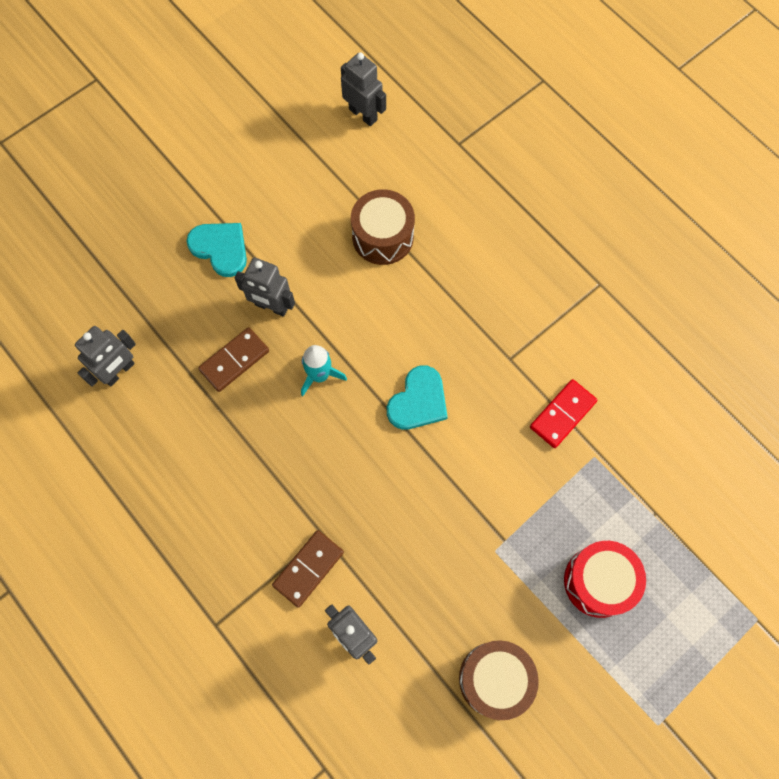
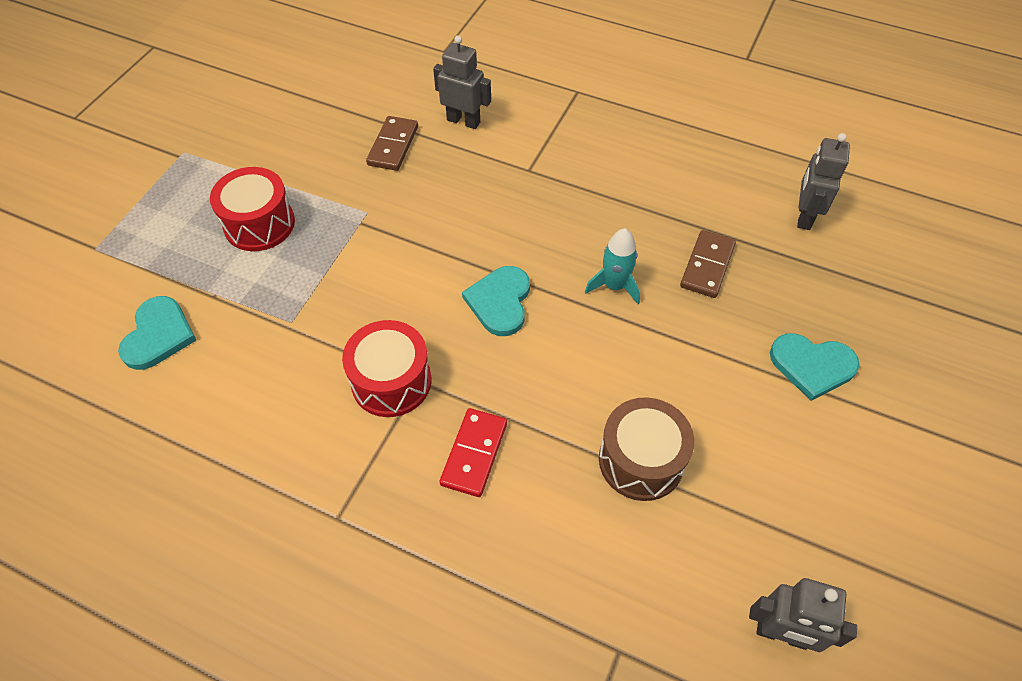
camera: 155 degrees right, 15 degrees down
grey robot [235,257,295,317] -> none
brown domino [272,530,344,608] -> brown domino moved to [366,116,418,171]
brown drum [459,640,539,720] -> none
red domino [530,379,597,448] -> red domino moved to [440,408,507,497]
none -> turquoise heart [118,296,196,370]
none -> red drum [342,320,431,417]

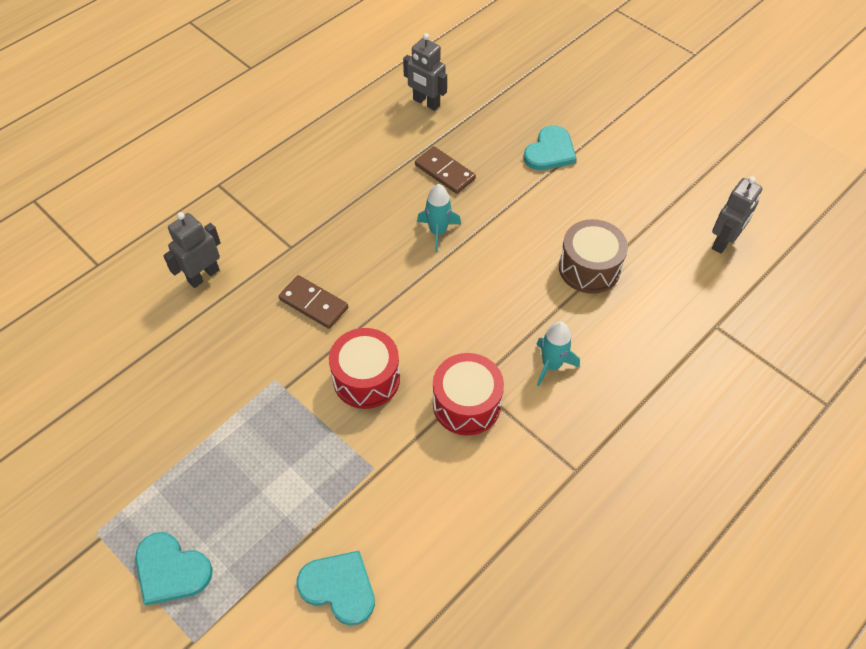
camera: 70 degrees left, 0 degrees up
red drum [210,167,295,251] -> red drum moved to [329,328,400,409]
brown domino [366,116,418,171] -> brown domino moved to [279,275,348,329]
red domino [440,408,507,497] -> turquoise rocket [536,321,580,386]
turquoise heart [462,266,530,336] -> turquoise heart moved to [135,532,213,606]

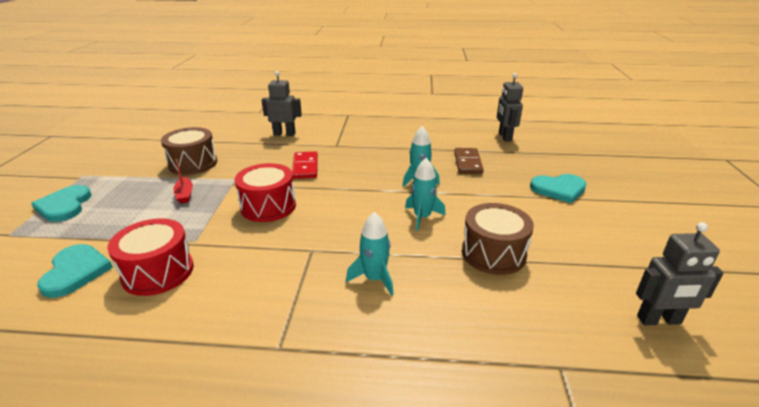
camera: 50 degrees right, 25 degrees down
brown domino [279,275,348,329] -> red domino [292,151,318,179]
red drum [433,353,504,436] -> red drum moved to [107,218,194,296]
none -> brown drum [161,127,217,175]
none -> red boat [174,159,193,204]
none -> turquoise rocket [405,158,446,231]

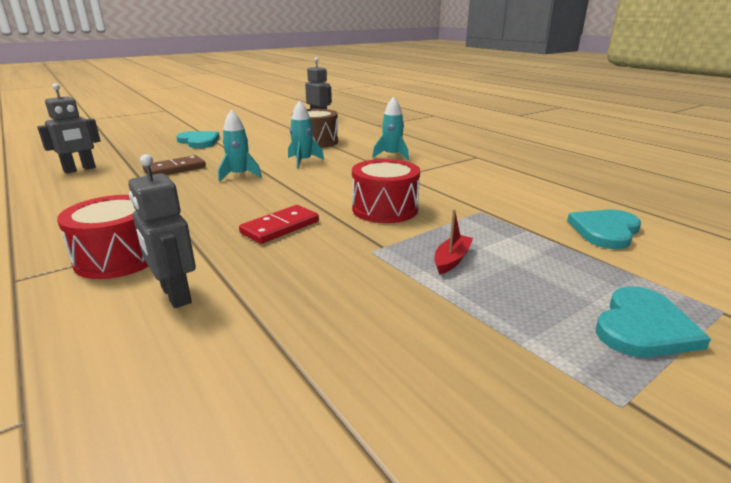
camera: 130 degrees left, 5 degrees down
red drum [107,218,194,296] -> red drum moved to [57,195,149,279]
brown drum [161,127,217,175] -> none

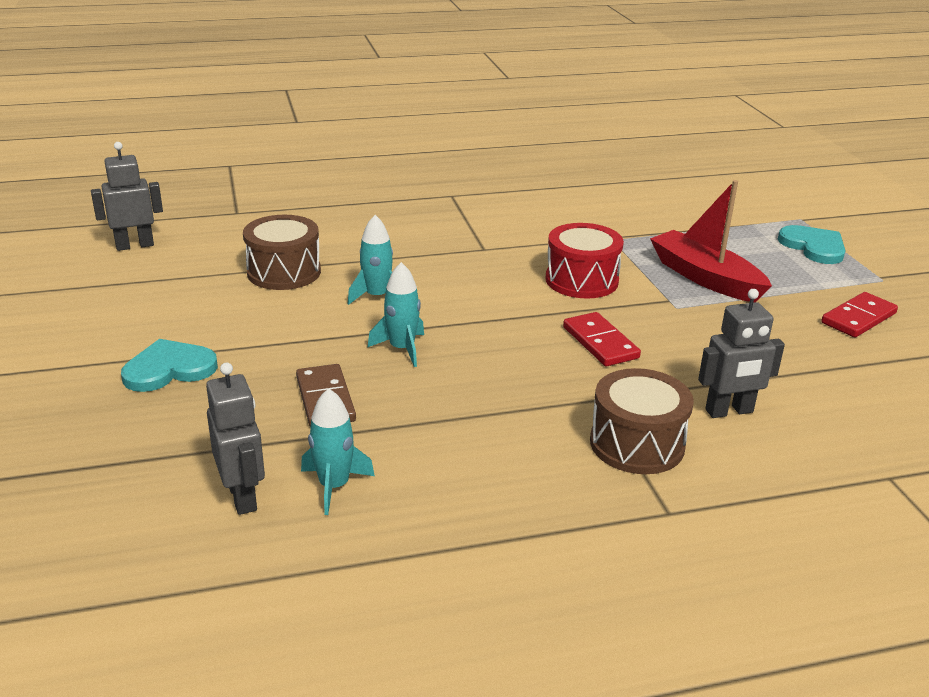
camera: 70 degrees left, 5 degrees up
red drum [57,195,149,279] -> brown drum [590,368,694,474]
turquoise rocket [372,97,409,160] -> turquoise rocket moved to [301,388,375,515]
red boat [434,209,473,275] -> red boat [650,180,772,302], size x2.15
turquoise heart [567,209,641,249] -> none
none -> red domino [821,292,898,337]

